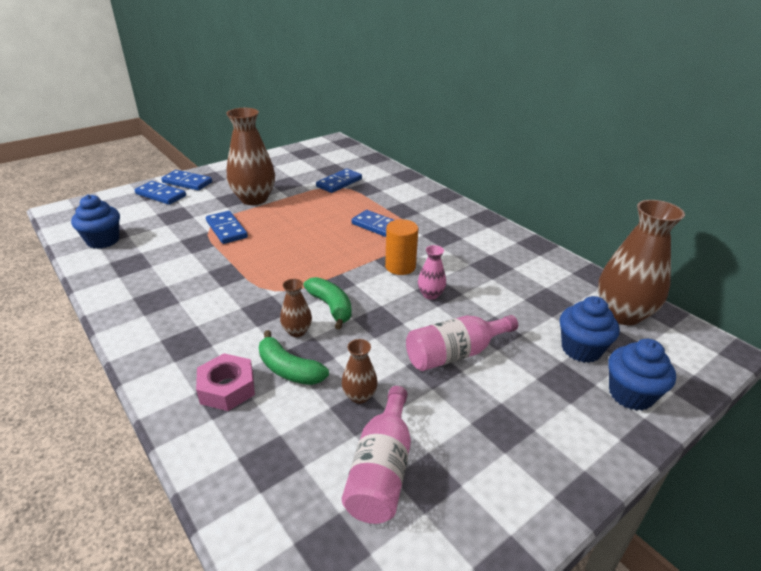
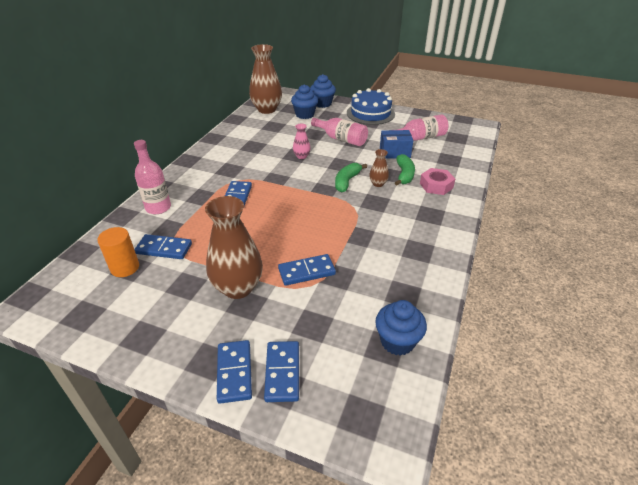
camera: 120 degrees left, 5 degrees up
blue domino [206,211,248,244] -> blue domino turned 45 degrees clockwise [278,254,336,286]
brown vase [342,339,378,404] -> blue box [380,130,413,159]
orange cylinder [385,219,418,275] -> orange cylinder moved to [97,227,139,277]
none -> pink bottle [134,140,171,214]
none -> blue cake [347,88,395,125]

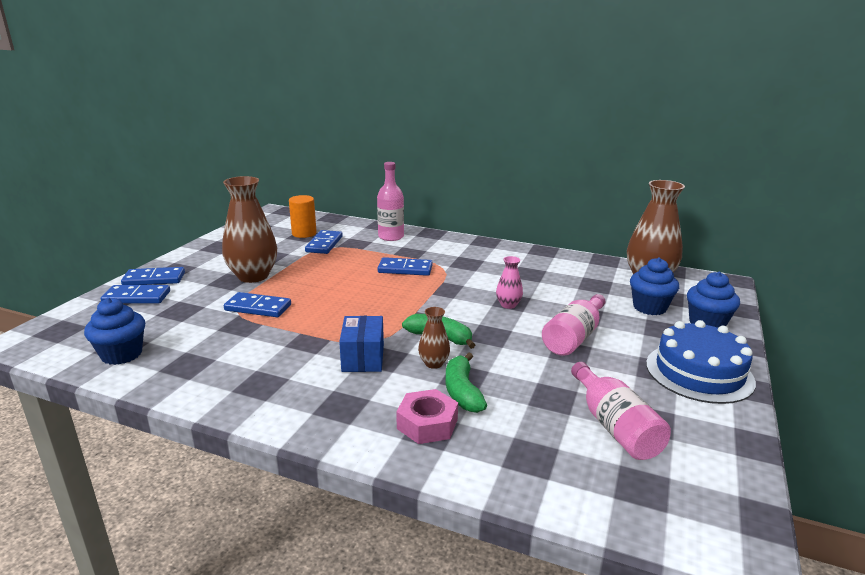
camera: 90 degrees right, 15 degrees down
blue domino [278,254,336,286] -> blue domino turned 60 degrees counterclockwise [224,292,291,317]
blue box [380,130,413,159] -> blue box moved to [339,316,384,372]
green banana [395,154,415,185] -> green banana turned 75 degrees clockwise [446,353,487,413]

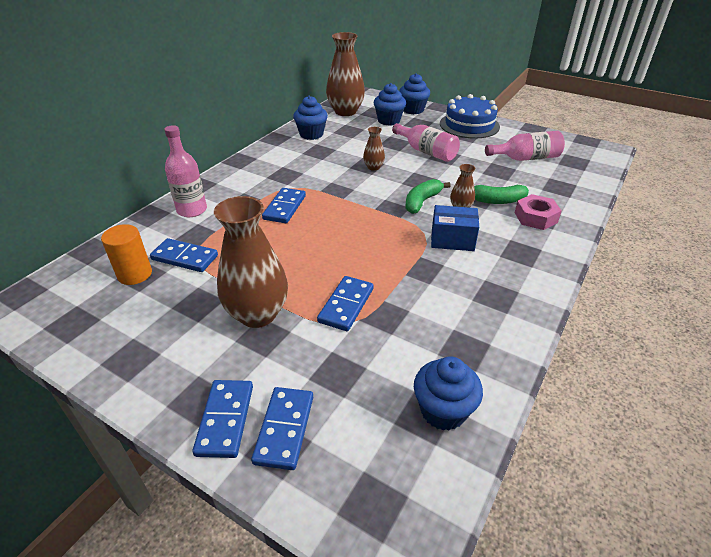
camera: 80 degrees left, 15 degrees up
pink vase [496,256,523,309] -> brown vase [363,127,385,171]
none -> blue cupcake [293,96,328,140]

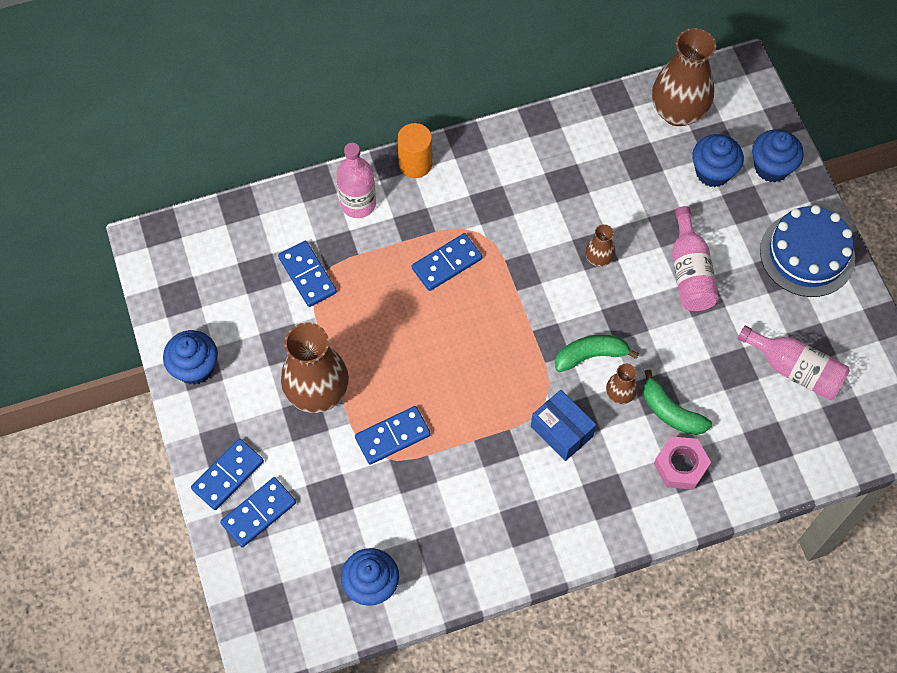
camera: 40 degrees right, 25 degrees up
orange cylinder [101,224,152,285] -> orange cylinder moved to [397,123,432,178]
blue cupcake [293,96,328,140] -> blue cupcake moved to [163,330,218,385]

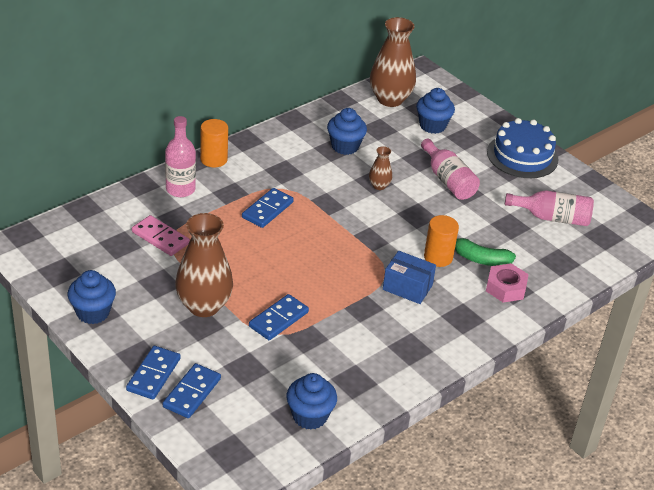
camera: 25 degrees left, 25 degrees down
blue domino [278,241,337,307] -> pink domino [132,215,190,256]
green banana [555,335,639,372] -> none
brown vase [606,363,638,404] -> orange cylinder [424,215,459,267]
blue cupcake [752,129,804,182] -> blue cupcake moved to [327,108,367,155]

